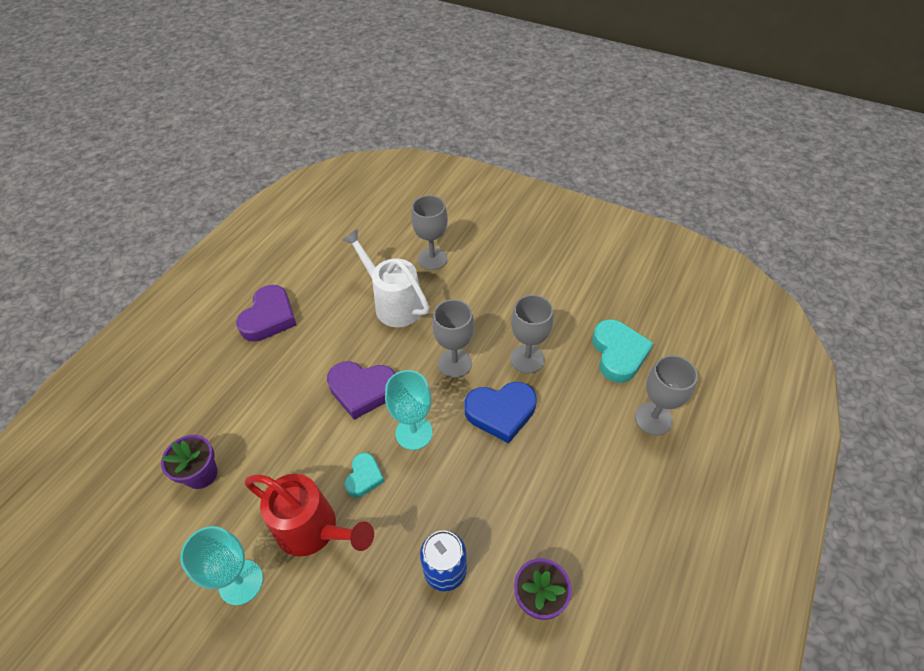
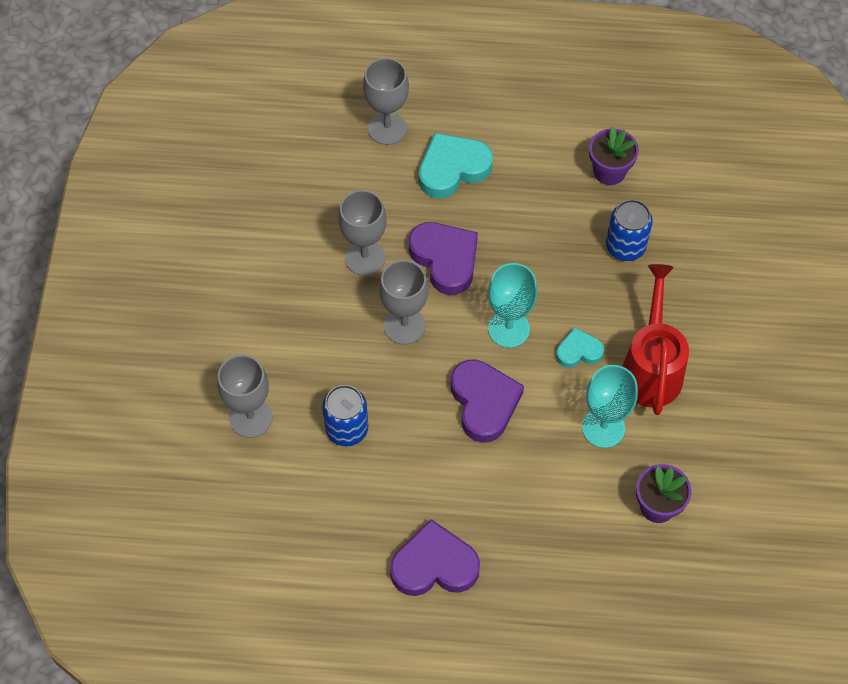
camera: 115 degrees left, 10 degrees up
turquoise goblet [180,526,263,605] -> turquoise goblet moved to [582,365,638,448]
white watering can [342,229,429,327] -> blue can [322,385,368,447]
blue heart [465,382,537,443] -> purple heart [409,222,478,295]
turquoise heart [592,319,654,383] -> turquoise heart moved to [419,133,493,199]

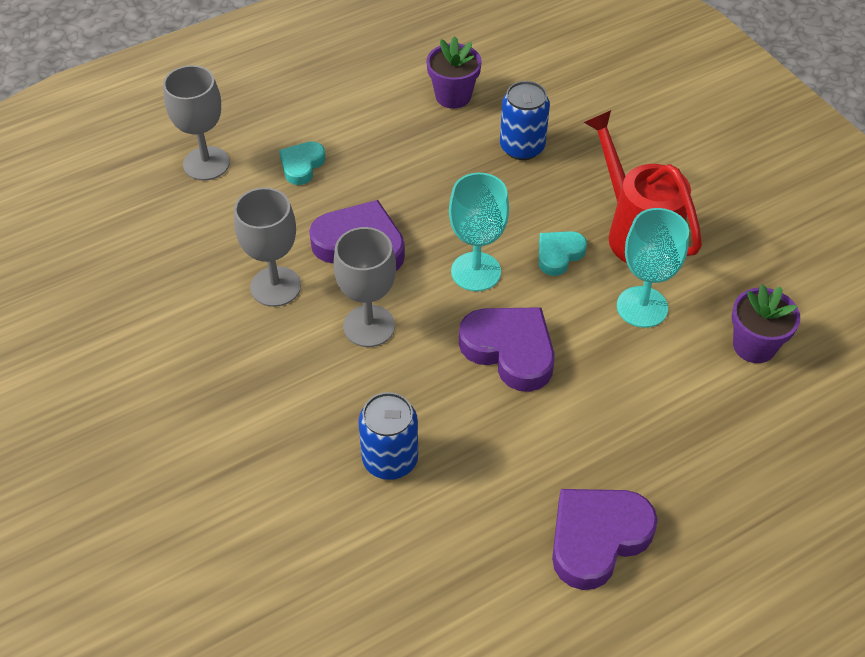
camera: 35 degrees left, 10 degrees down
grey goblet [217,355,273,438] -> none
turquoise heart [419,133,493,199] -> turquoise heart [279,141,326,185], size x0.57

